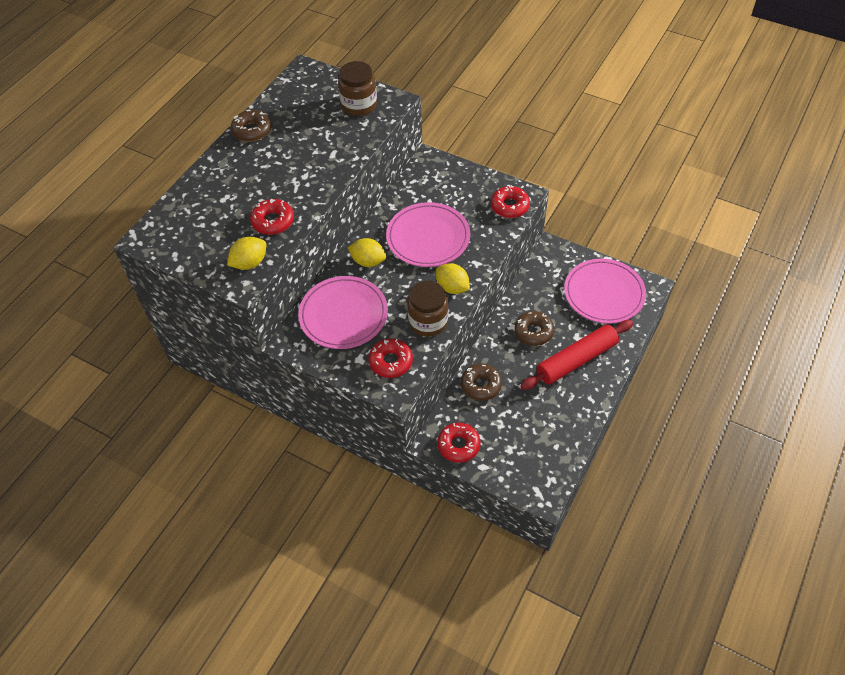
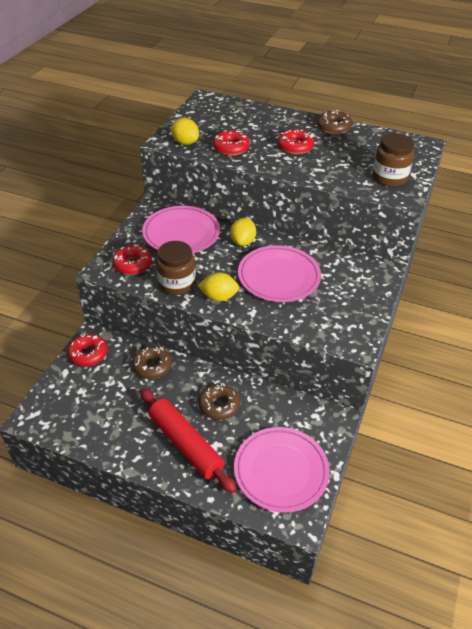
camera: 80 degrees right, 10 degrees down
yellow lemon [436,263,470,294] -> yellow lemon turned 60 degrees clockwise [198,273,239,301]
red donut [491,185,530,218] -> red donut moved to [278,129,314,154]

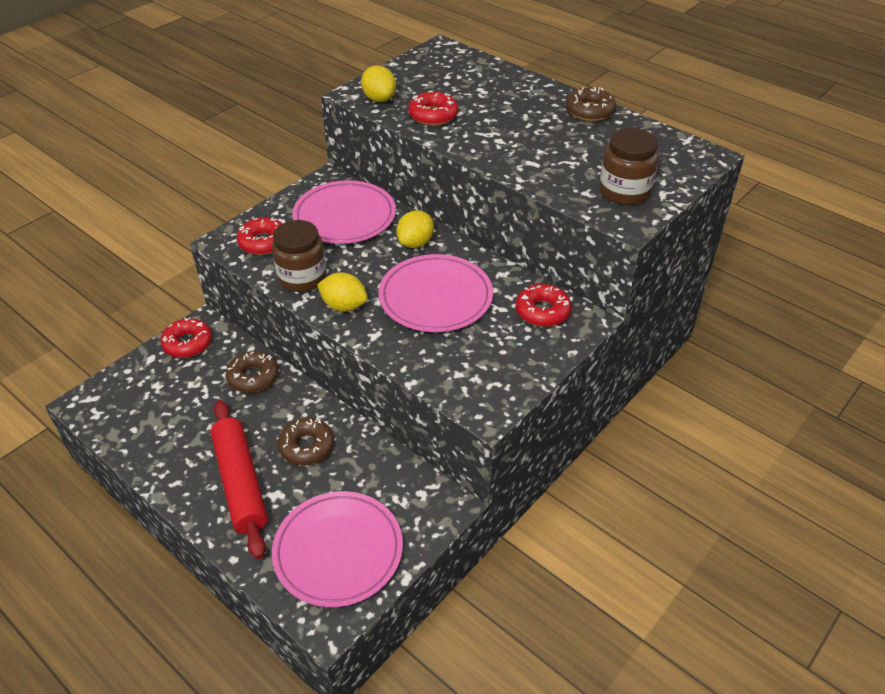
camera: 20 degrees right, 0 degrees up
red donut [278,129,314,154] -> red donut moved to [515,284,571,327]

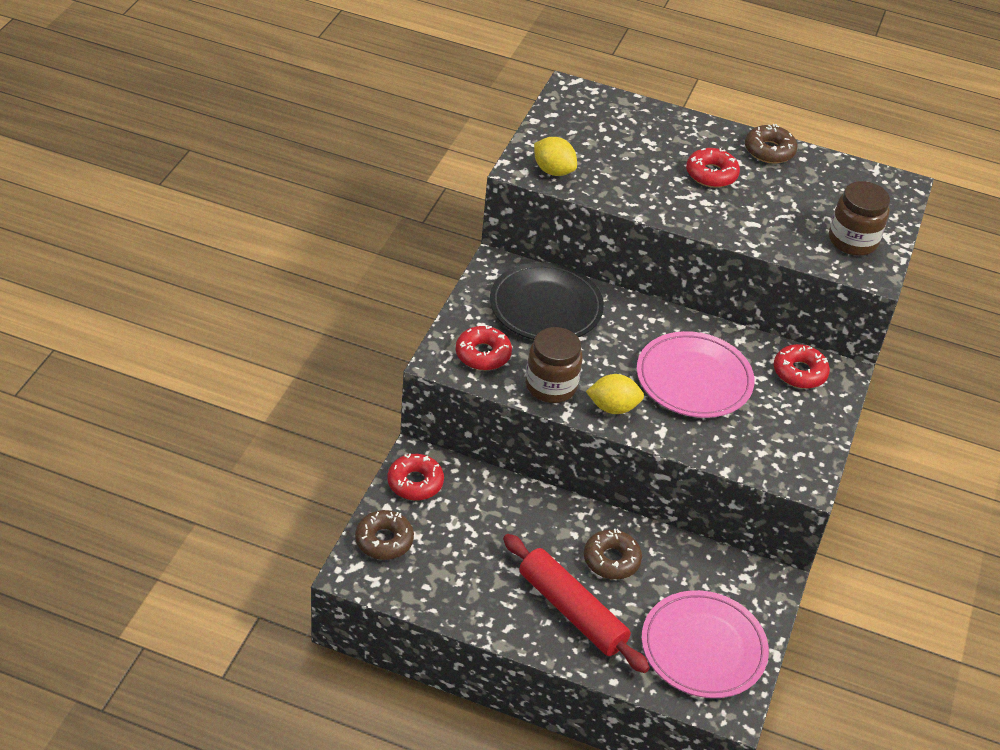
camera: 25 degrees left, 0 degrees up
brown donut [226,351,279,393] -> brown donut moved to [355,510,414,560]
pink plate [292,180,396,244] -> black plate [490,262,604,340]
yellow lemon [396,210,434,248] -> none
red donut [408,91,458,126] -> red donut moved to [686,148,740,188]

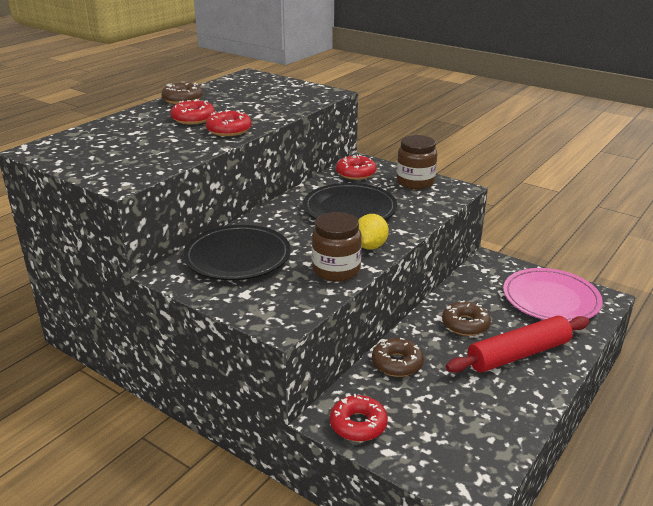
camera: 70 degrees left, 15 degrees down
brown donut [355,510,414,560] -> brown donut moved to [372,338,424,377]
red donut [456,325,512,370] -> red donut moved to [206,110,252,136]
yellow lemon [534,137,577,176] -> none
pink plate [637,331,754,418] -> black plate [303,183,397,220]
brown jar [829,181,890,256] -> brown jar moved to [397,135,437,189]

